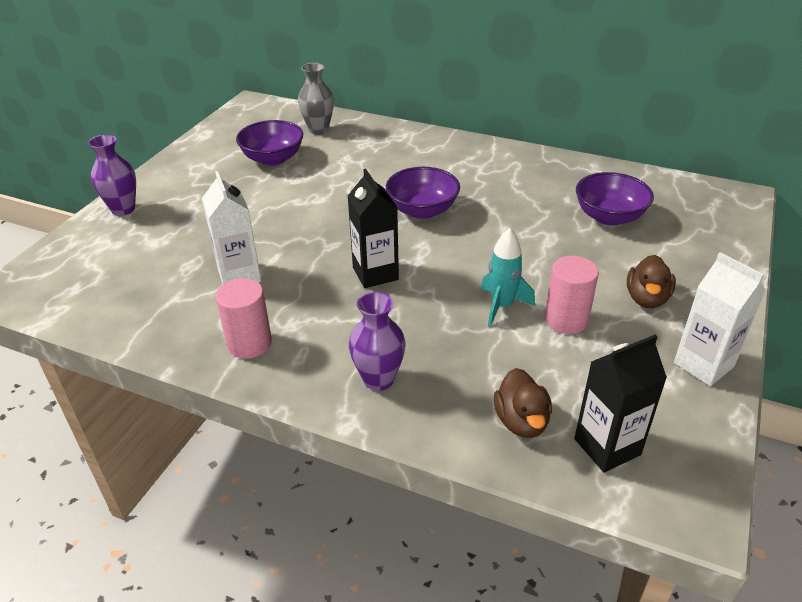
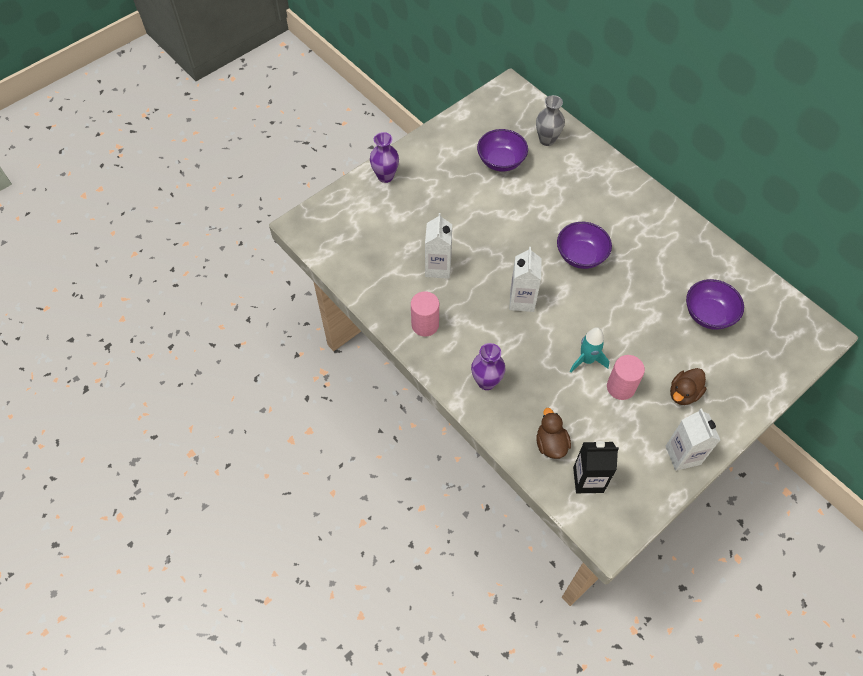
camera: 25 degrees right, 20 degrees up
black carton [348,169,399,288] -> white carton [509,247,542,312]
brown duck [494,368,552,438] -> brown duck turned 150 degrees clockwise [536,408,571,459]

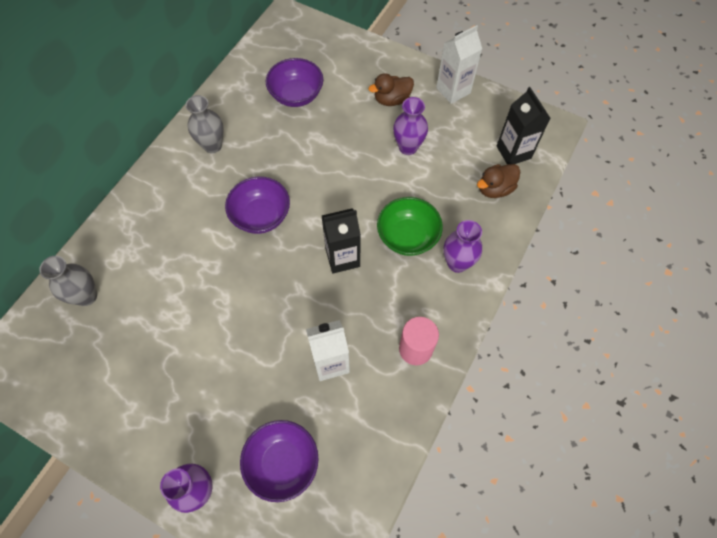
camera: 110 degrees left, 5 degrees up
purple bowl [477,129,528,172] -> purple bowl moved to [240,420,319,502]
white carton [509,247,542,312] -> black carton [322,208,361,274]
turquoise rocket [570,327,609,372] -> none
pink cylinder [607,355,645,400] -> purple vase [393,97,428,155]
brown duck [670,368,706,405] -> brown duck turned 135 degrees clockwise [368,73,414,106]
none -> grey vase [186,95,224,153]
none -> green bowl [377,197,443,256]

